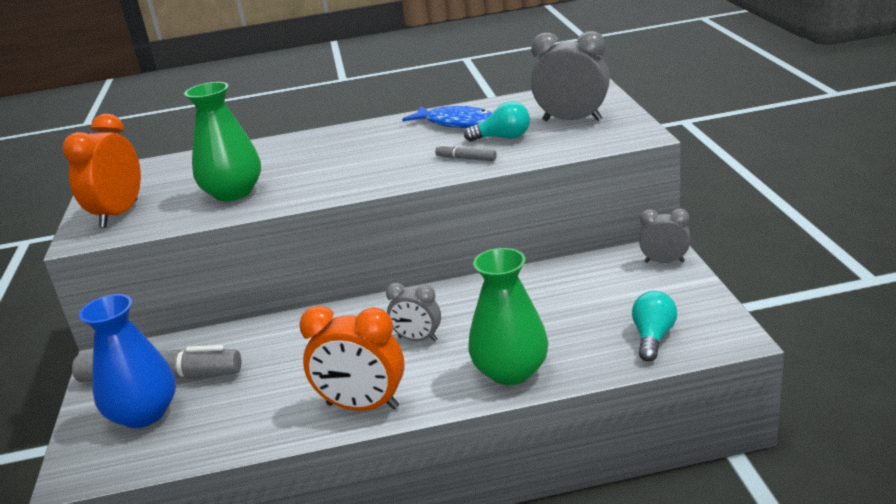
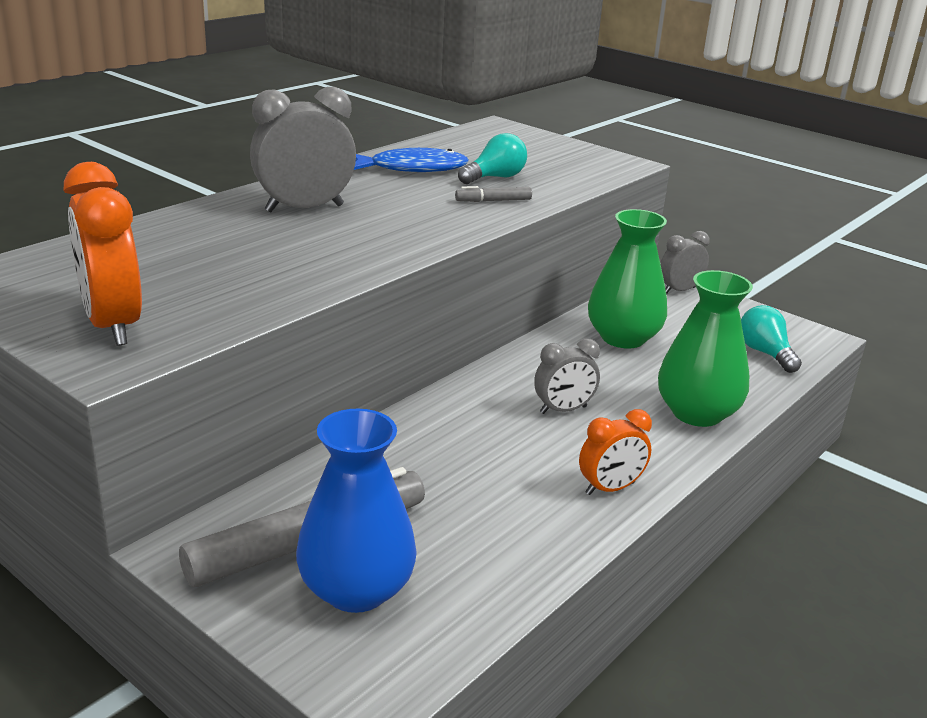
camera: 45 degrees left, 0 degrees up
green vase [184,82,261,202] -> green vase moved to [588,209,667,348]
orange clock [299,306,405,411] -> orange clock [579,409,652,495], size x0.60
grey clock [531,31,610,121] -> grey clock moved to [250,87,356,212]

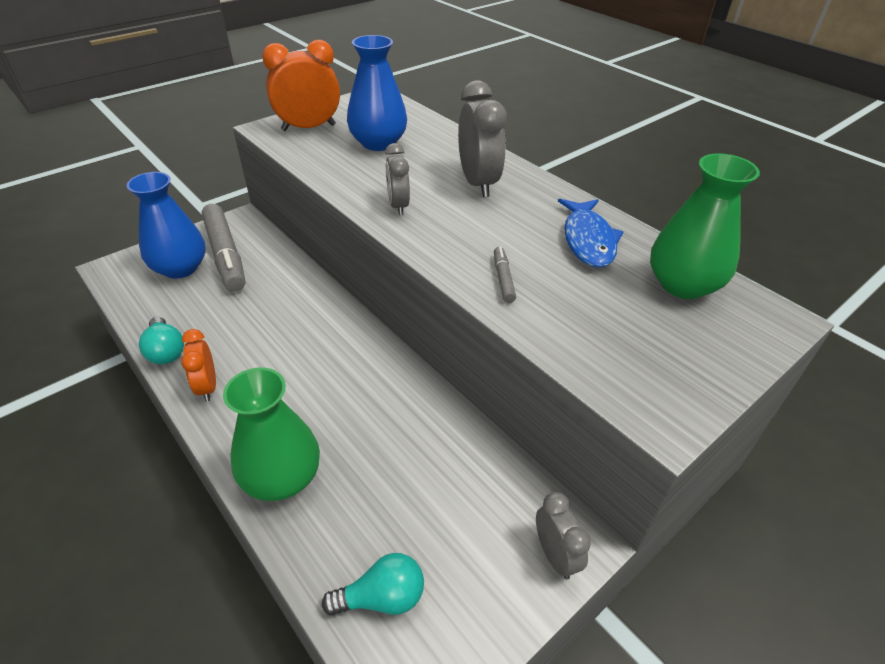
camera: 100 degrees right, 15 degrees up
turquoise light bulb [458,133,527,184] -> turquoise light bulb moved to [139,317,184,364]
grey clock [534,339,600,414] -> grey clock moved to [385,143,410,215]
green vase [588,209,667,348] -> green vase moved to [650,153,760,299]
none -> blue vase [347,35,407,151]

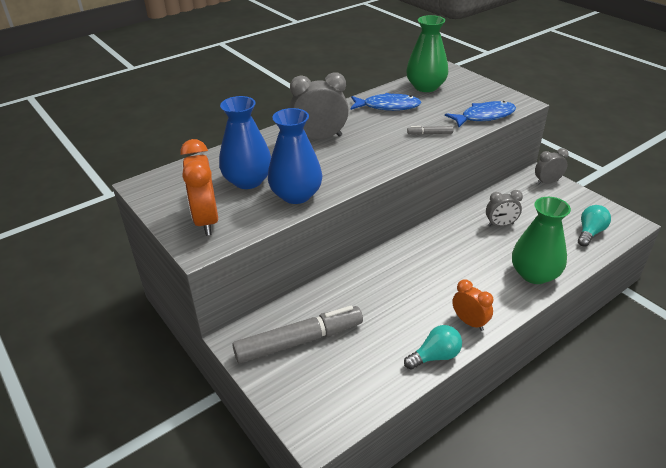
camera: 85 degrees left, 5 degrees down
blue vase [126,172,206,279] -> blue vase moved to [268,108,322,204]
orange clock [181,329,216,402] -> orange clock turned 120 degrees counterclockwise [452,279,493,331]
turquoise light bulb [322,553,424,616] -> turquoise light bulb turned 45 degrees clockwise [578,205,611,246]
grey clock [385,143,410,215] -> grey clock moved to [486,190,523,227]
none -> blue fish [445,101,516,127]

